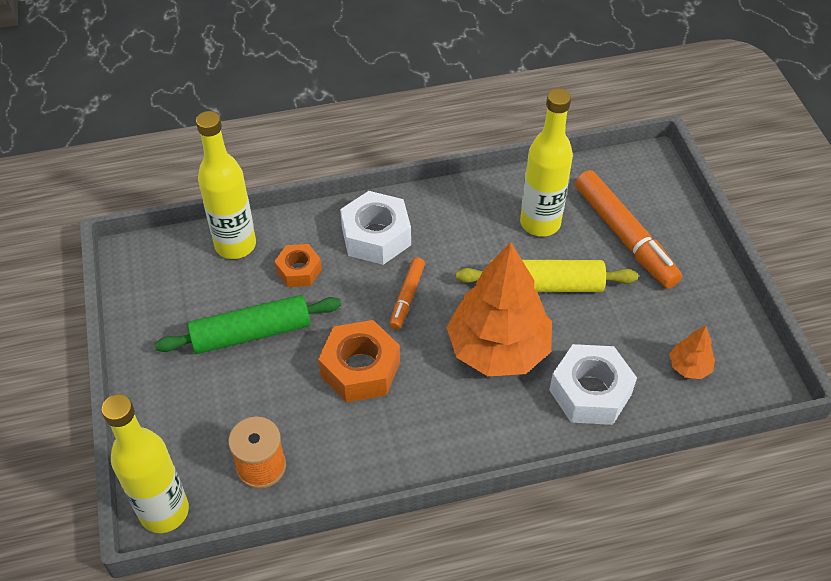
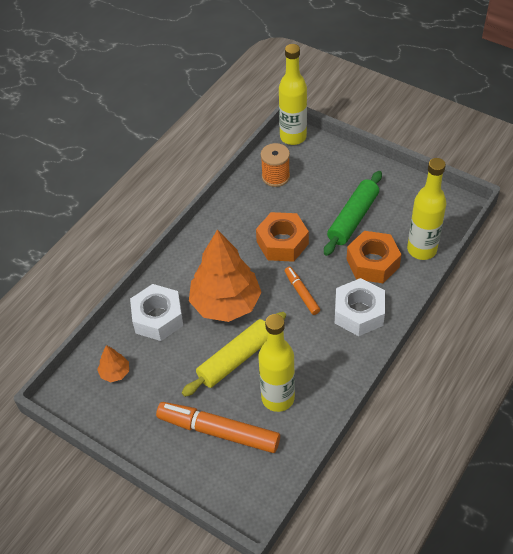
camera: 140 degrees right, 0 degrees up
orange nut [274,244,322,287] -> orange nut [347,231,401,283], size x1.66

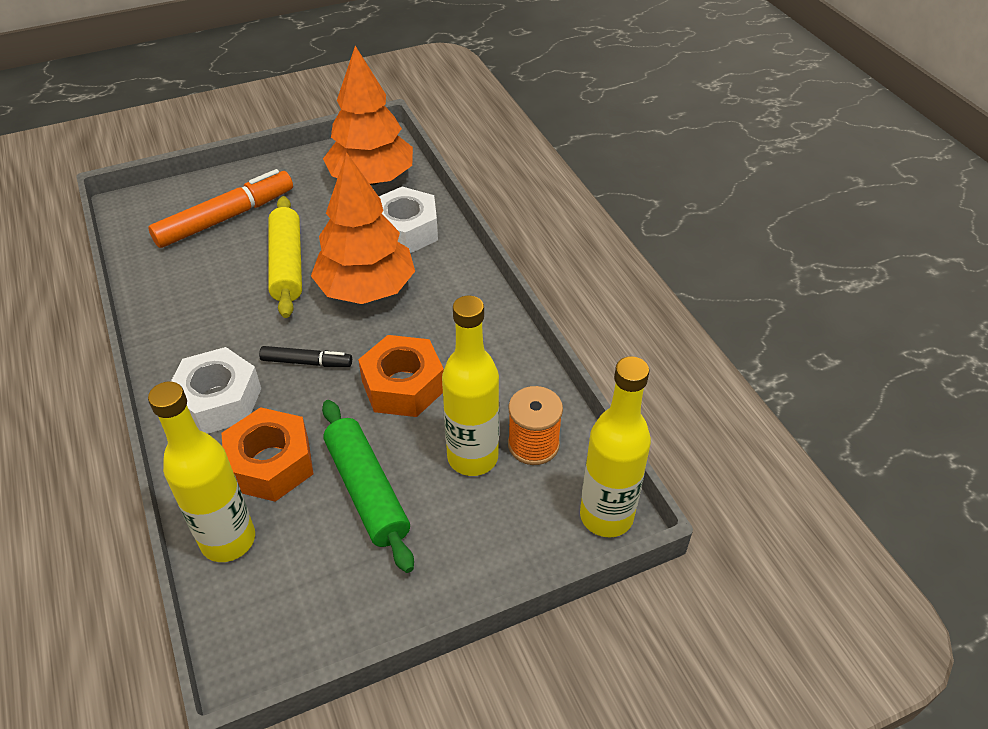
camera: 120 degrees right, 5 degrees down
orange tree [97,345,129,382] -> orange tree [323,46,413,185], size x2.34
yellow bottle [258,314,295,412] -> yellow bottle moved to [442,295,499,476]
orange marker [285,267,320,315] -> black marker [259,346,352,367]

